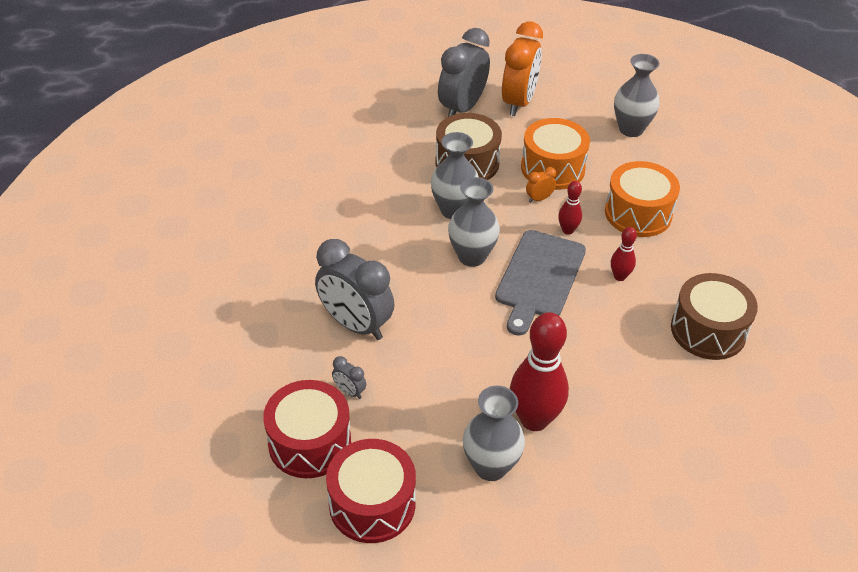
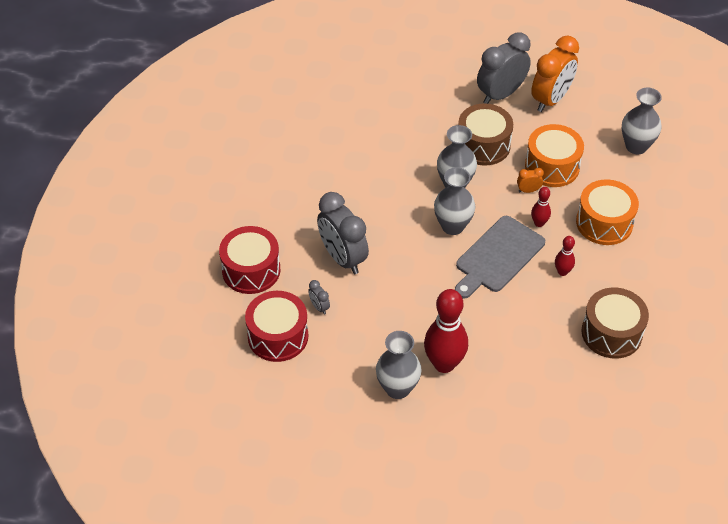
camera: 20 degrees right, 5 degrees up
red drum [326,439,416,543] -> red drum moved to [219,226,280,294]

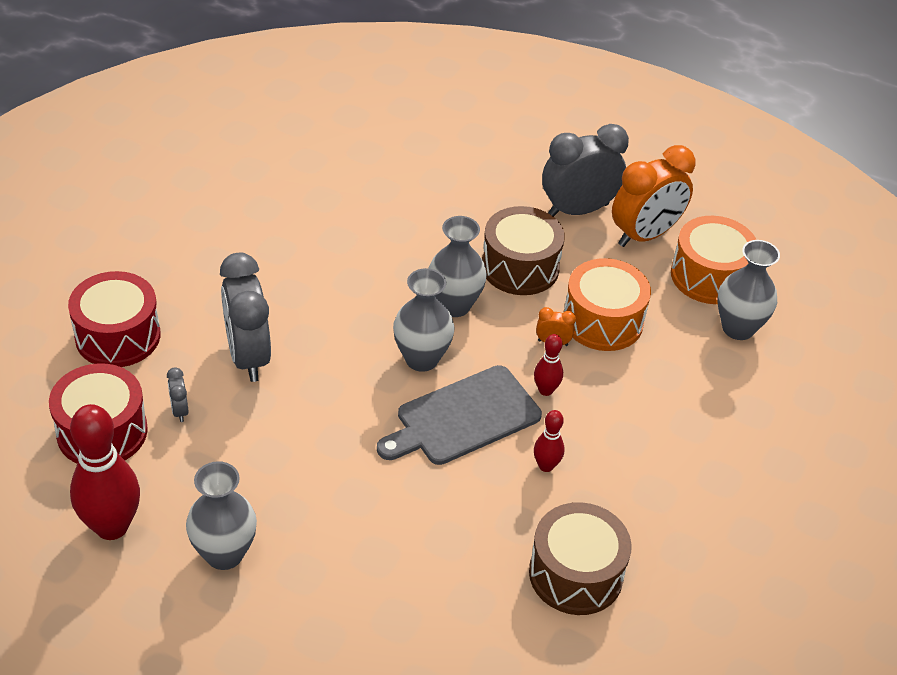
camera: 15 degrees right, 5 degrees down
red bowling pin [424,289,468,373] -> red bowling pin moved to [70,404,140,540]
orange drum [576,179,639,245] -> orange drum moved to [671,216,756,304]

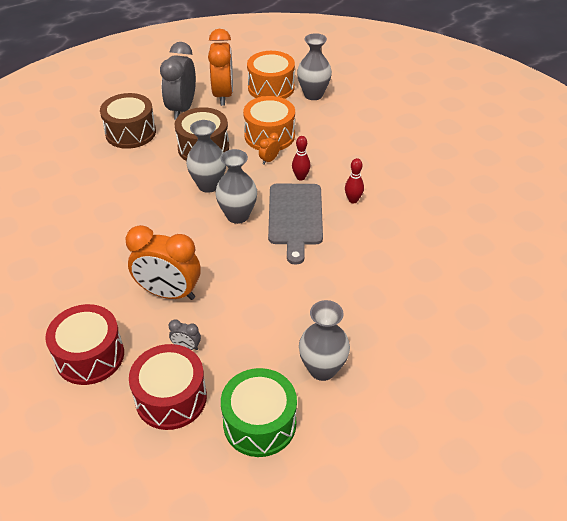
camera: 55 degrees left, 0 degrees up
red bowling pin [70,404,140,540] -> green drum [221,368,297,457]
grey clock [220,253,271,382] -> orange clock [126,225,201,300]
brown drum [529,502,632,615] -> brown drum moved to [100,93,156,149]

